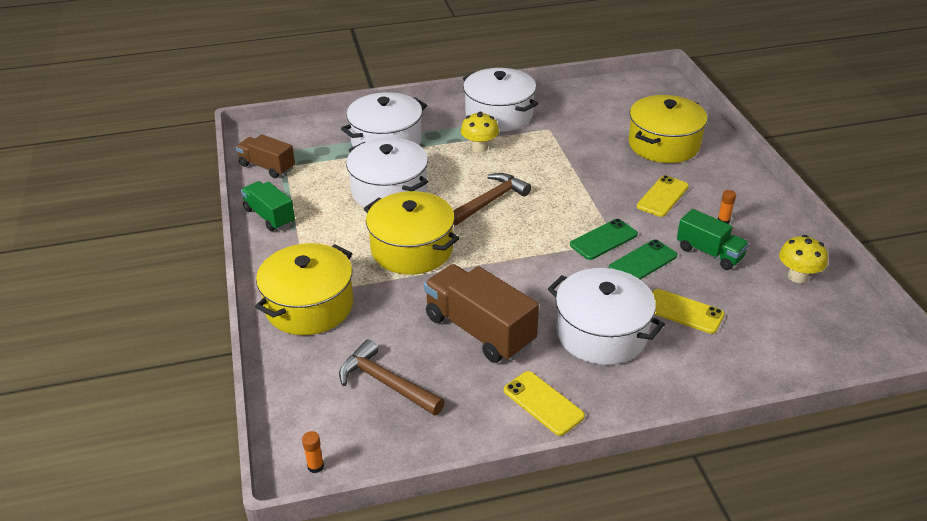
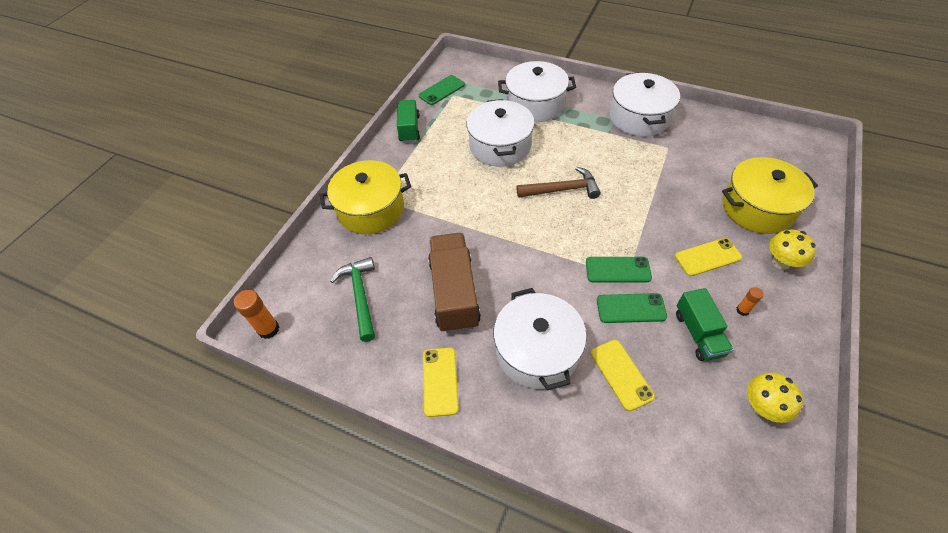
camera: 40 degrees right, 15 degrees up
brown truck [236,134,295,178] -> green phone [419,75,465,105]
orange glue stick [302,431,324,473] -> orange glue stick [234,290,279,339], size x1.74
brown hammer [339,339,445,416] -> green hammer [330,257,375,342]
yellow pot [364,191,460,275] -> none
yellow mushroom [461,112,499,153] -> yellow mushroom moved to [769,230,816,270]

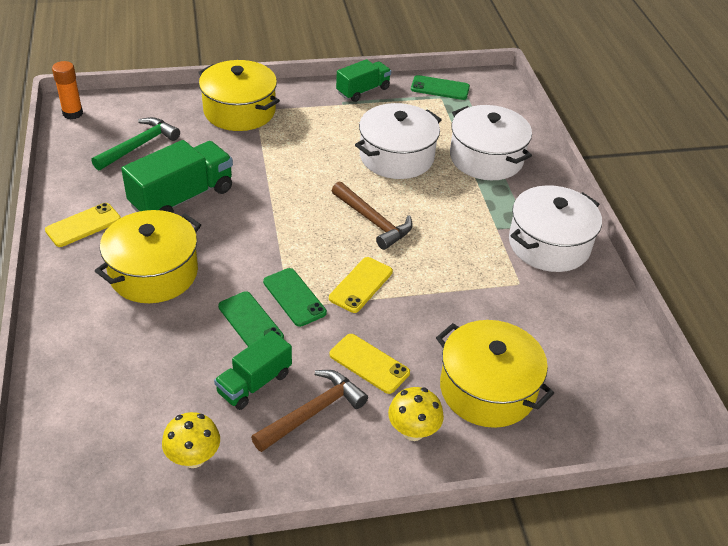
camera: 50 degrees right, 10 degrees down
brown truck [428,233,481,333] -> green truck [121,140,233,213]
white pot [494,288,587,391] -> yellow pot [95,210,201,303]
yellow phone [591,340,655,411] -> yellow phone moved to [329,257,393,313]
orange glue stick [736,287,764,316] -> brown hammer [251,370,368,452]

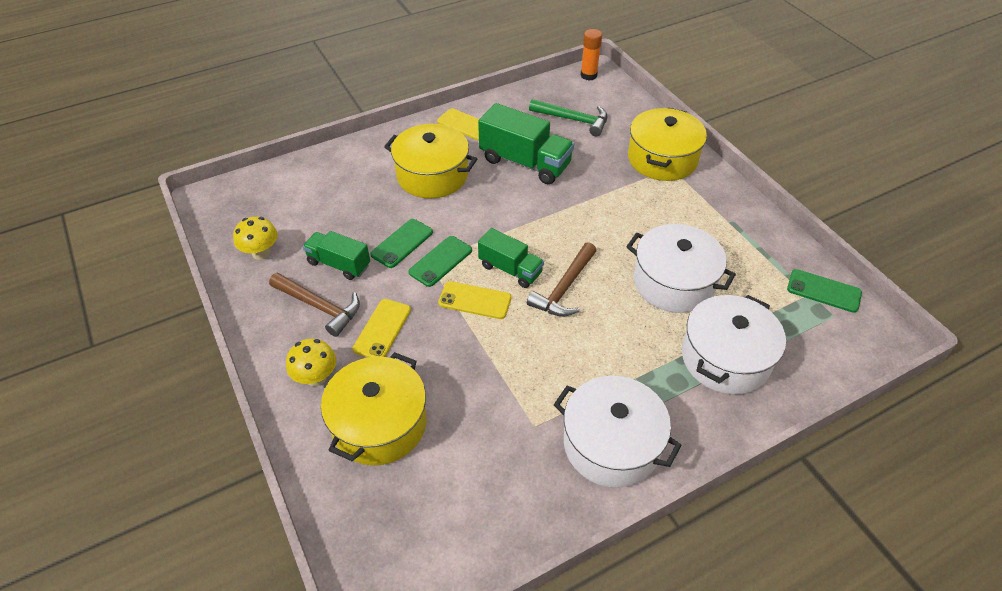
camera: 75 degrees right, 5 degrees up
green truck [336,59,391,102] -> green truck moved to [478,228,544,288]
green phone [411,75,470,100] -> green phone turned 60 degrees counterclockwise [787,269,862,313]

